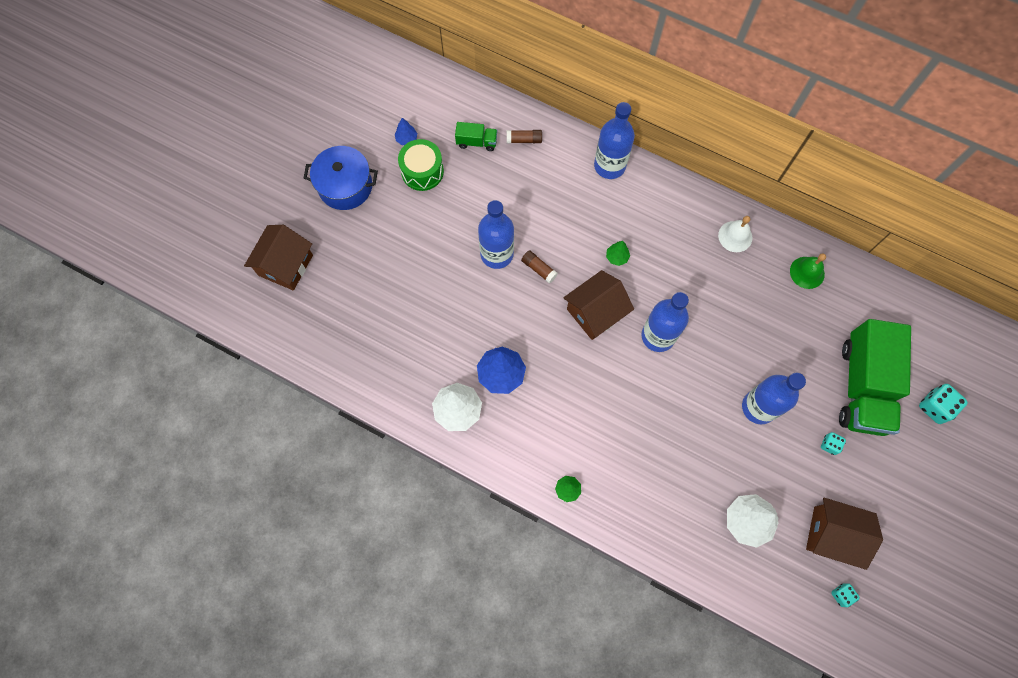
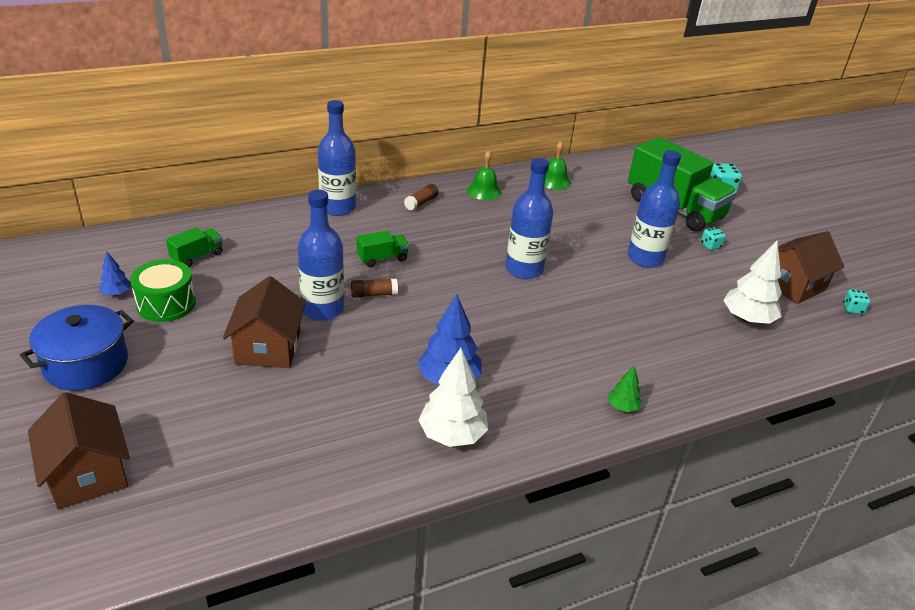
camera: 55 degrees left, 35 degrees down
brown glue stick [507,130,542,144] -> brown glue stick moved to [404,184,439,211]
brown house [563,270,634,340] -> brown house moved to [223,276,306,368]
green tree [606,241,630,266] -> none
white bell [718,216,753,252] -> green bell [467,150,502,200]
none -> green truck [357,231,409,267]

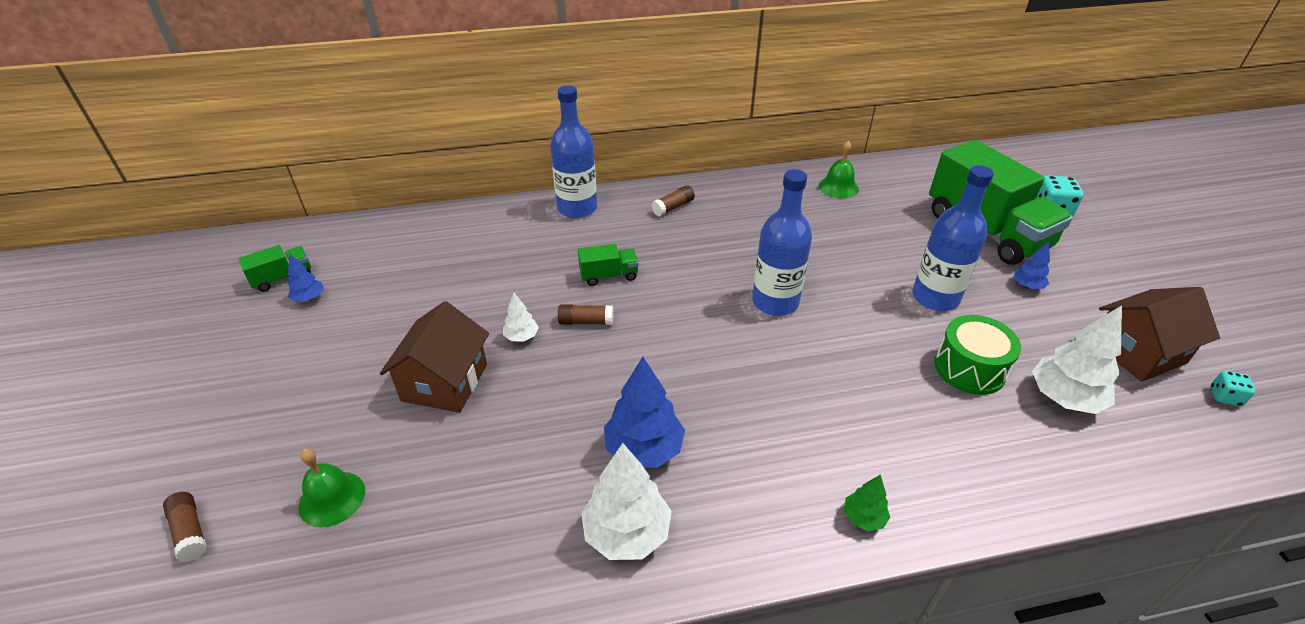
camera: 15 degrees right, 5 degrees up
blue pot [20,305,134,391] -> none
brown house [28,392,130,510] -> brown glue stick [163,492,207,562]
green drum [130,259,196,322] -> green drum moved to [934,315,1021,395]
green truck [166,227,222,267] -> green truck moved to [238,245,311,292]
blue bottle [298,190,344,321] -> white tree [503,293,539,342]
green bell [467,150,502,200] -> green bell moved to [298,449,365,527]
turquoise dice [701,227,726,250] -> blue tree [1014,242,1050,289]

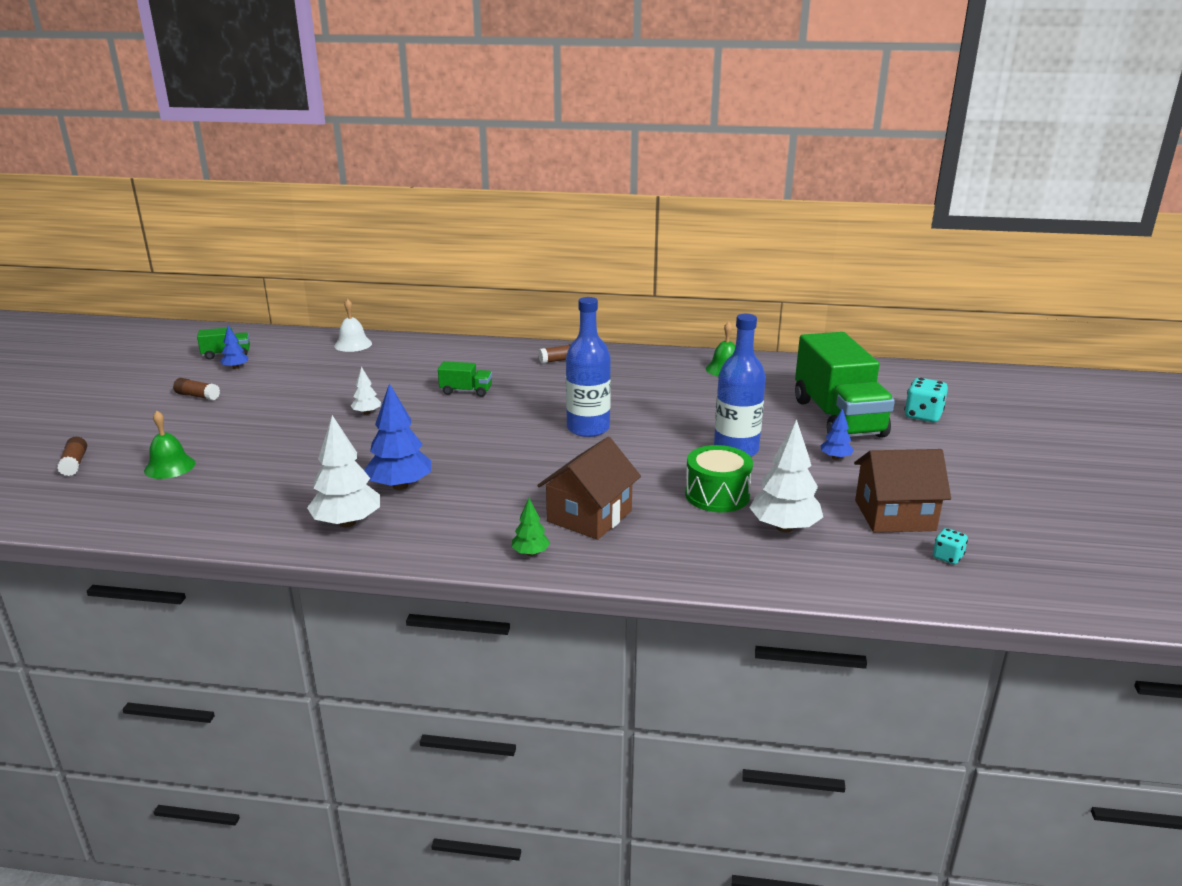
camera: 20 degrees right, 15 degrees down
brown house [380,301,489,413] -> brown house moved to [537,437,641,540]
blue bottle [550,85,597,218] -> none
brown glue stick [558,304,613,325] -> brown glue stick moved to [173,378,220,400]
none -> white bell [334,299,372,352]

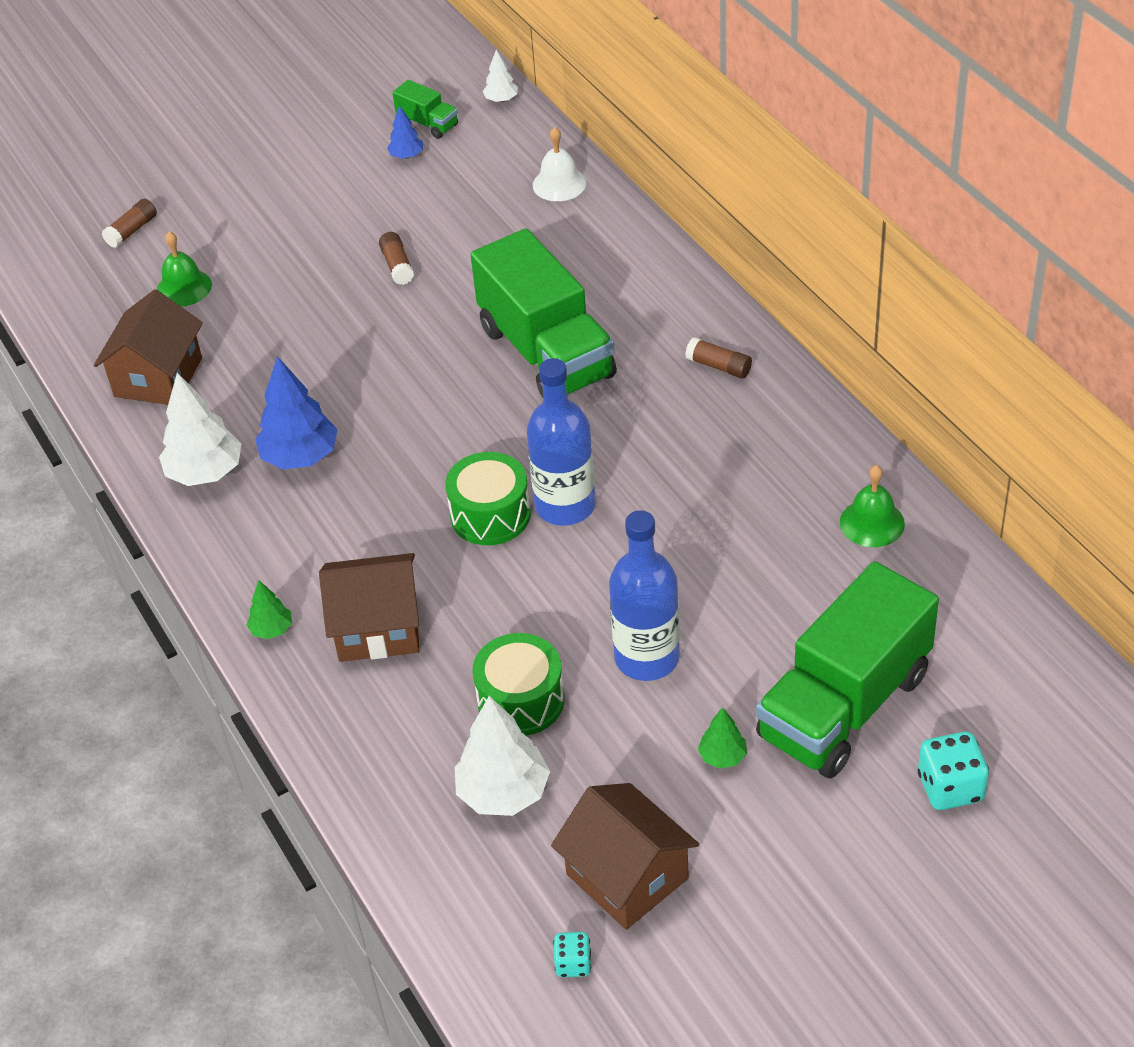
camera: 55 degrees right, 20 degrees up
brown glue stick [173,378,220,400] -> brown glue stick moved to [379,232,414,285]
white tree [351,367,381,415] -> white tree moved to [483,50,518,102]
green truck [438,361,492,397] -> green truck [471,229,617,397], size x2.33
blue tree [820,408,854,460] -> green tree [698,707,747,769]
none -> brown house [94,289,203,405]
none -> green drum [445,452,531,545]

